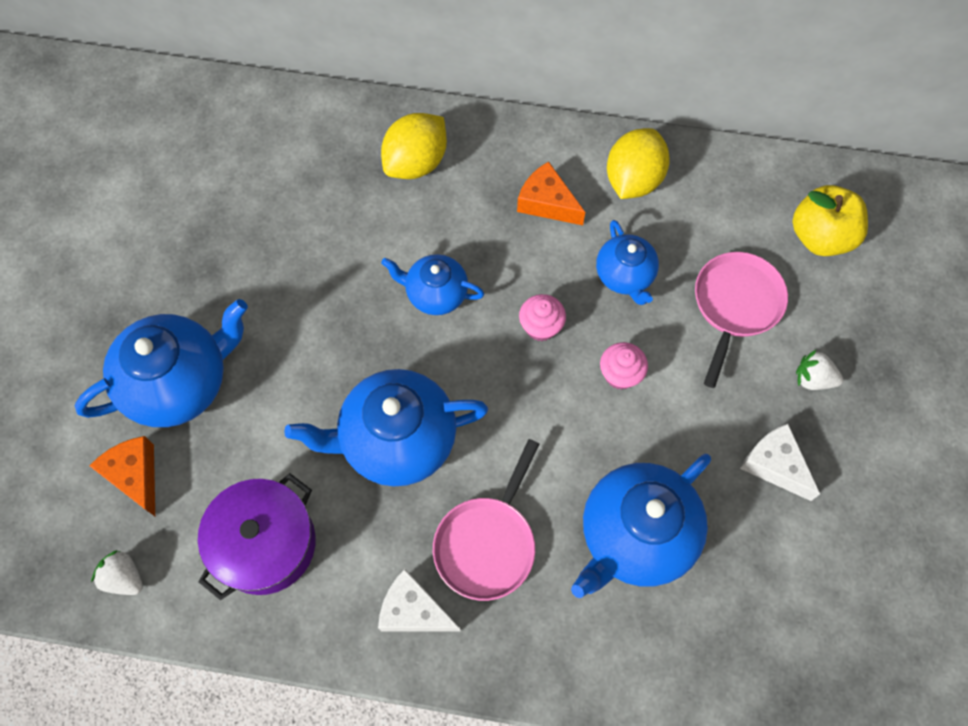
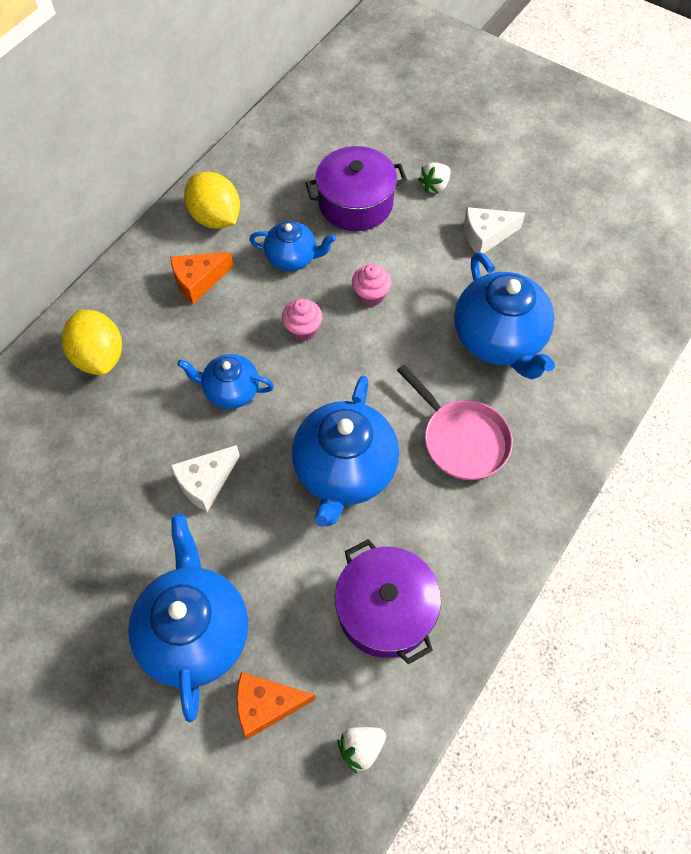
camera: 65 degrees left, 5 degrees down
white cheese [378,569,461,632] -> white cheese moved to [171,445,240,512]
blue teapot [381,254,484,315] -> blue teapot turned 60 degrees clockwise [177,354,274,409]
pink pan [695,252,788,388] -> purple pot [305,146,407,231]
yellow apple [793,185,868,256] -> none

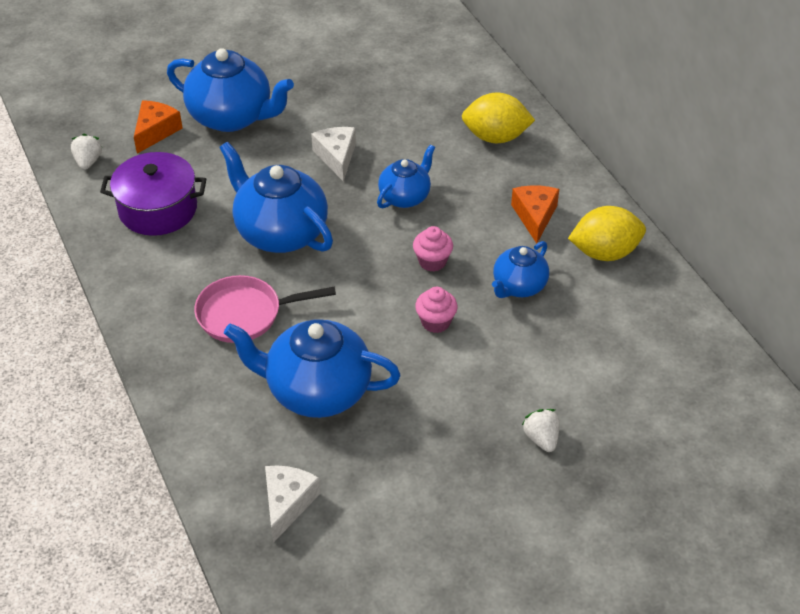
camera: 120 degrees right, 15 degrees down
purple pot [305,146,407,231] -> none
white cheese [464,207,525,253] -> white cheese moved to [265,466,321,543]

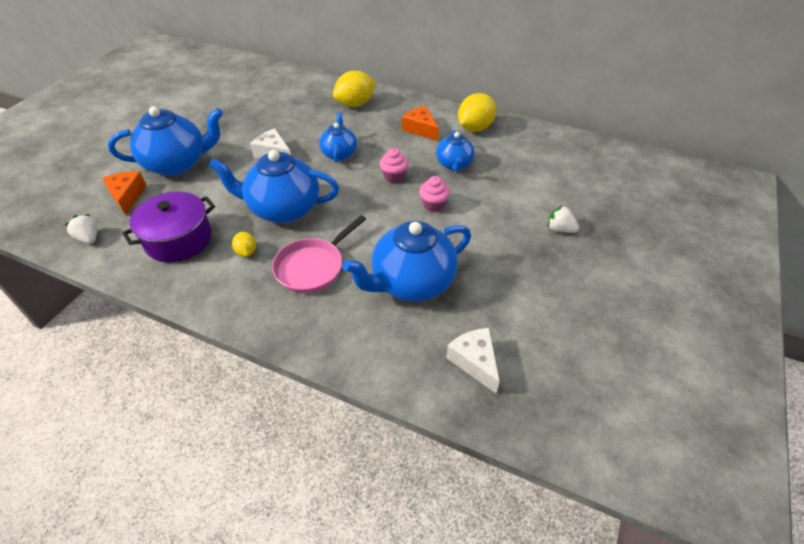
camera: 40 degrees left, 0 degrees up
none -> yellow lemon [232,232,256,257]

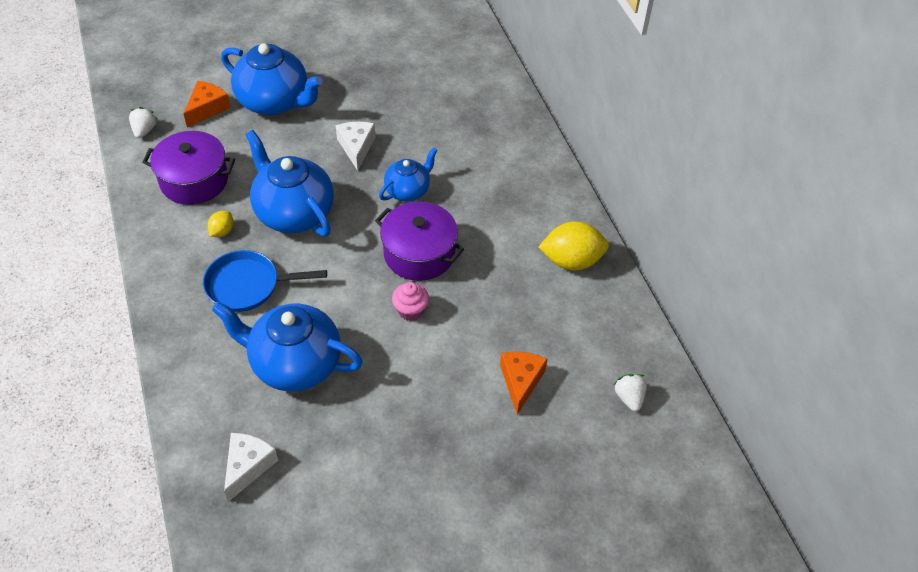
camera: 45 degrees right, 5 degrees up
pink pan [272,215,366,293] -> blue pan [203,250,327,312]
yellow lemon [333,71,376,107] -> none
pink cupcake [379,148,409,183] -> purple pot [375,202,464,281]
orange cheese [402,106,439,141] -> orange cheese moved to [500,352,548,414]
blue teapot [436,130,475,172] -> none
white strawberry [548,205,579,233] -> white strawberry moved to [614,374,647,411]

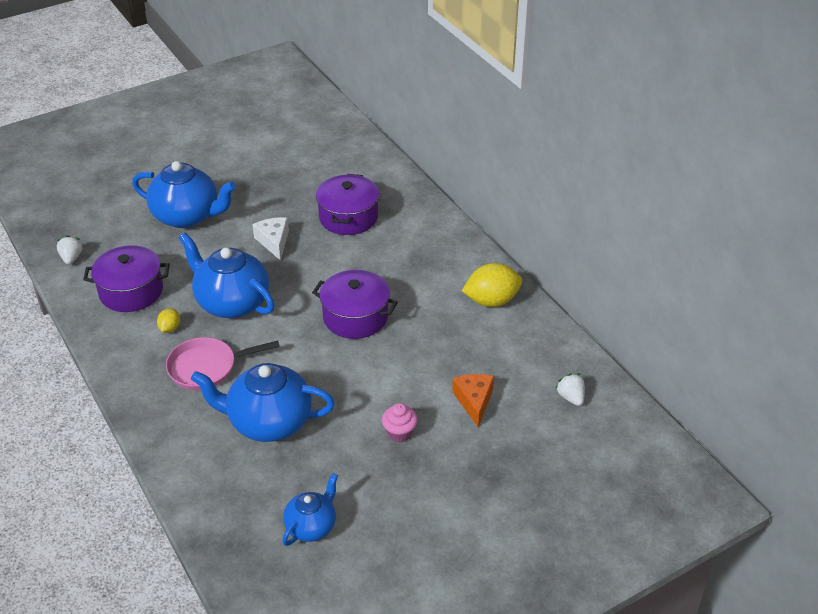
camera: 10 degrees left, 10 degrees down
orange cheese [183,81,230,128] -> none
blue pan [203,250,327,312] -> pink pan [166,337,280,390]
white cheese [224,433,278,502] -> none
blue teapot [379,147,438,201] -> blue teapot moved to [282,473,338,546]
pink cupcake [392,282,429,321] -> pink cupcake moved to [382,403,418,442]
none -> purple pot [316,174,379,235]

